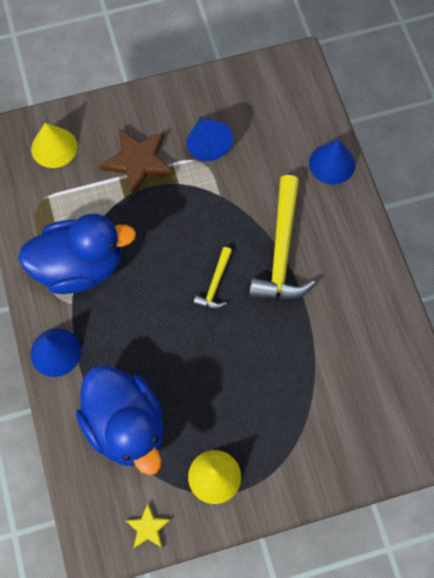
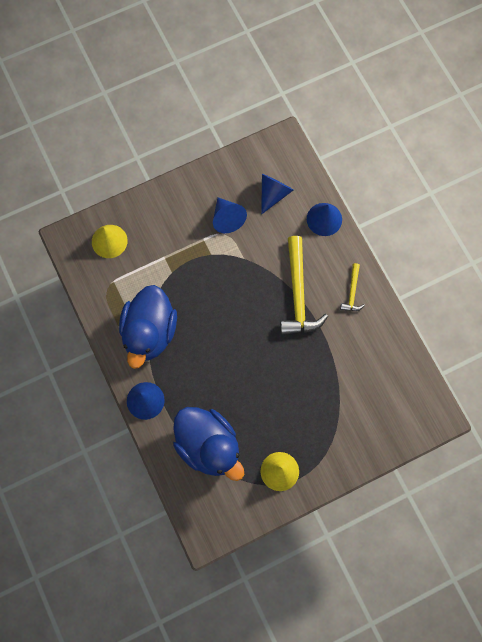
camera: 10 degrees left, 5 degrees up
blue duck [18,214,136,294] -> blue duck turned 120 degrees clockwise [119,285,177,369]
brown star [99,129,174,196] -> none
yellow star [125,503,171,549] -> none
yellow hammer [194,247,232,309] -> yellow hammer moved to [340,263,365,311]
none -> blue cone [261,174,293,214]

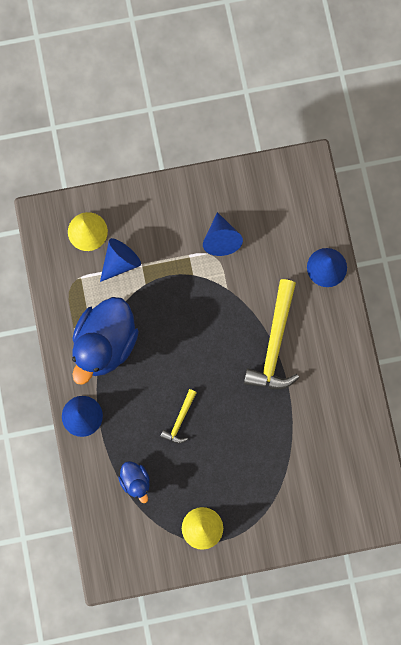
camera: 15 degrees right, 5 degrees up
blue duck [173,407,244,481] -> blue duck [118,461,150,503], size x0.47
blue cone [261,174,293,214] -> blue cone moved to [100,238,141,282]
yellow hammer [340,263,365,311] -> yellow hammer moved to [160,389,197,443]

